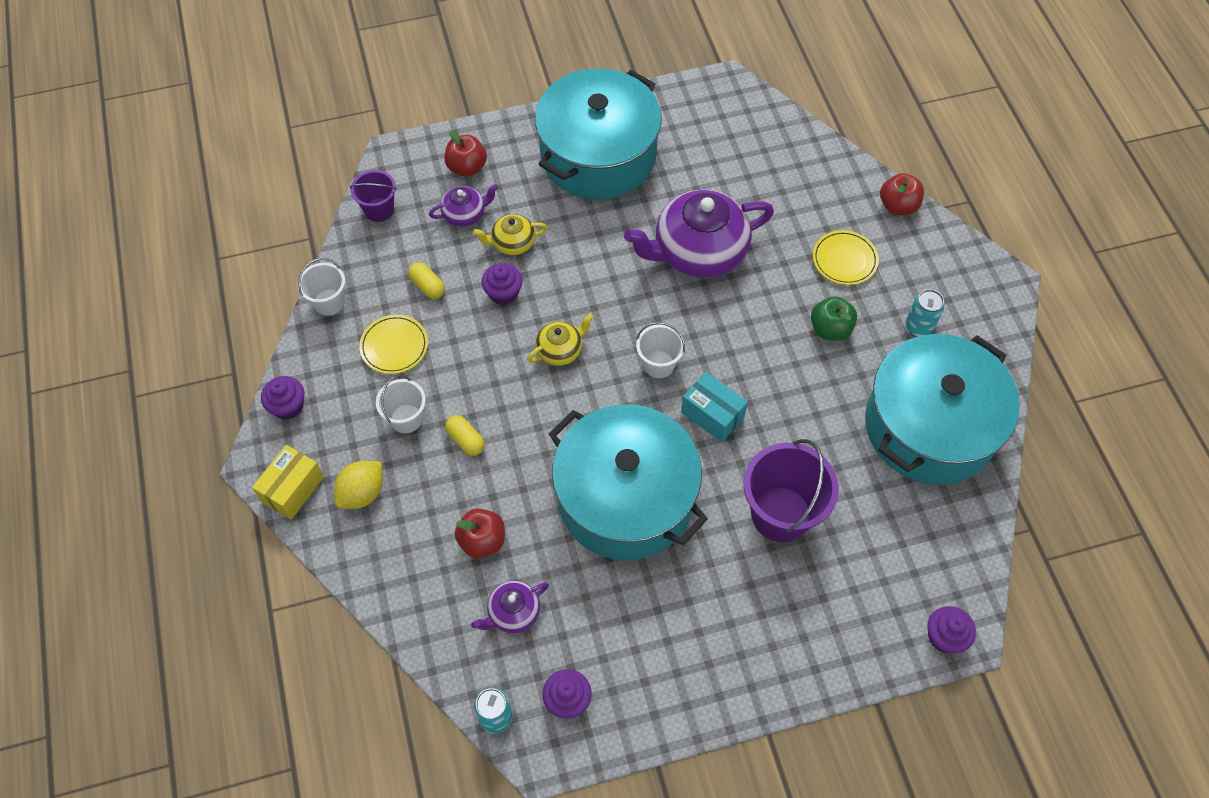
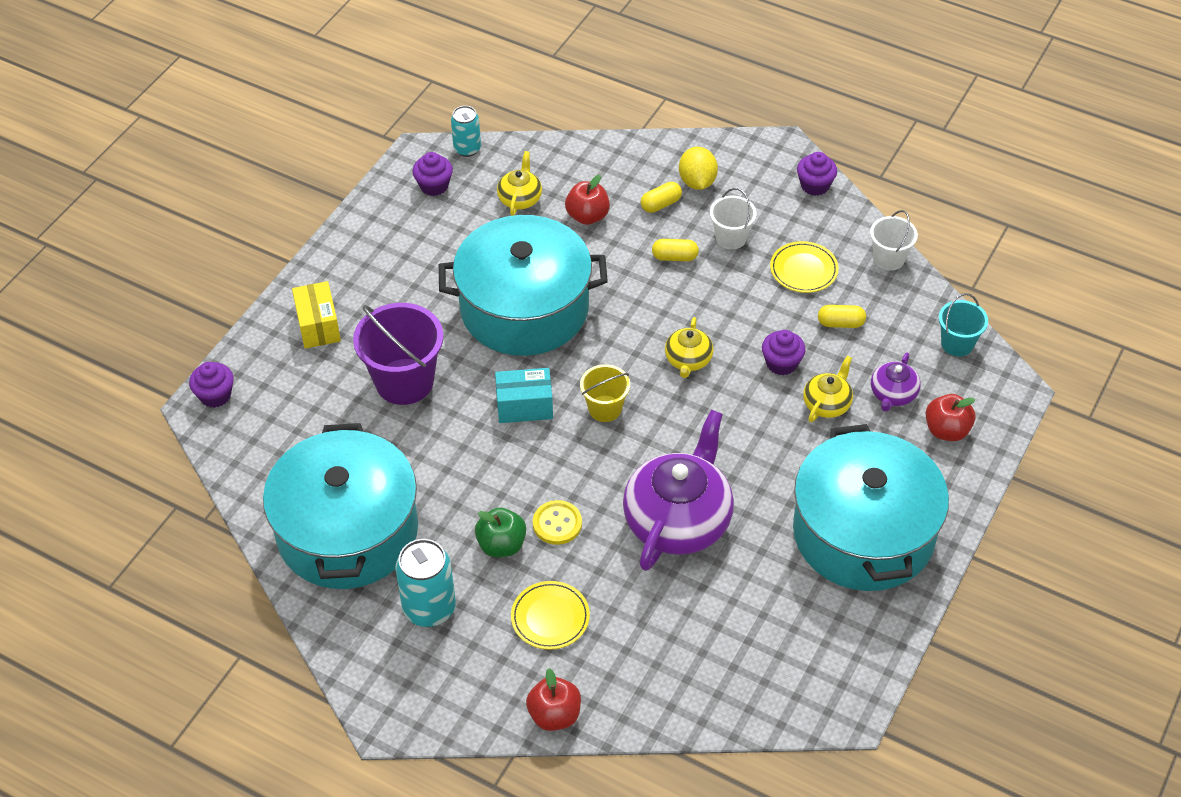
camera: 135 degrees right, 10 degrees down
yellow box [252,445,324,519] -> yellow box moved to [292,281,341,349]
purple bucket [350,170,397,222] -> turquoise bucket [939,293,988,356]
purple teapot [471,581,549,633] -> yellow teapot [497,151,542,216]
white bucket [636,322,685,378] -> yellow bucket [580,364,630,422]
turquoise can [905,289,944,337] -> turquoise can [395,539,456,627], size x1.59
none -> yellow button [533,500,582,545]
none -> yellow capsule [641,182,682,213]

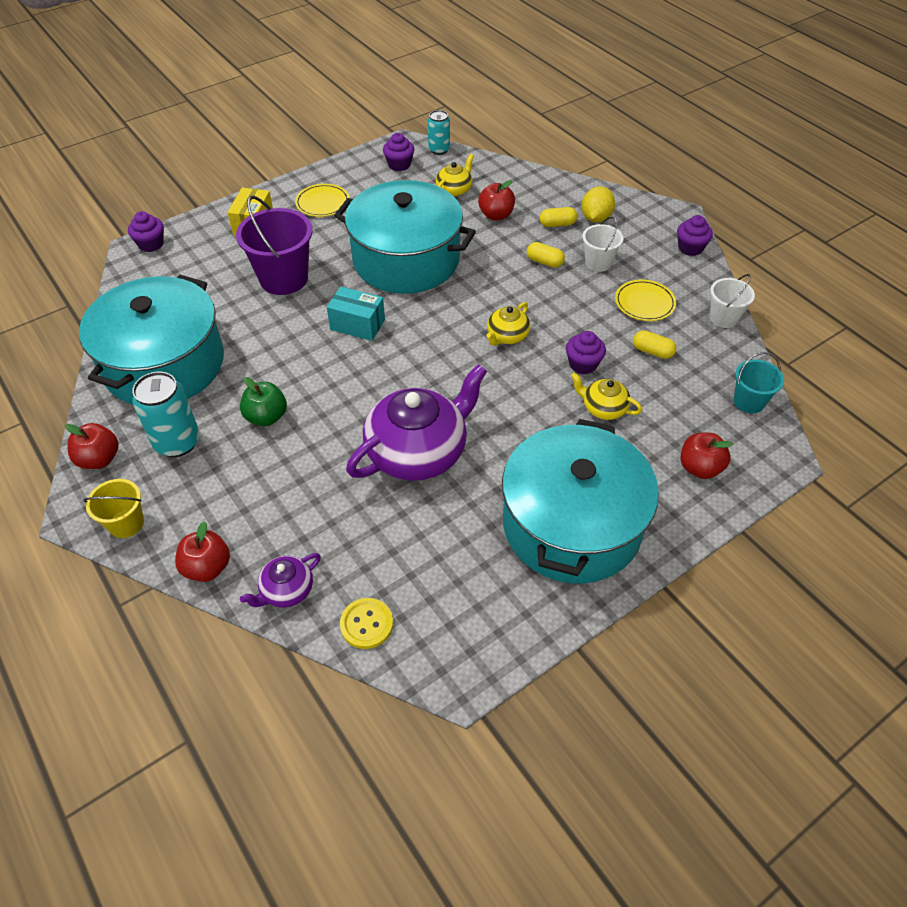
camera: 25 degrees right, 0 degrees up
yellow plate [511,581,590,650] -> yellow plate moved to [295,184,349,217]
yellow button [533,500,582,545] -> yellow button moved to [340,598,393,649]
yellow bucket [580,364,630,422] -> yellow bucket moved to [83,479,144,538]
yellow teapot [803,356,853,422] -> yellow teapot turned 120 degrees counterclockwise [571,372,642,420]
purple teapot [871,352,921,412] -> purple teapot moved to [240,553,321,608]
none -> red apple [65,423,119,469]

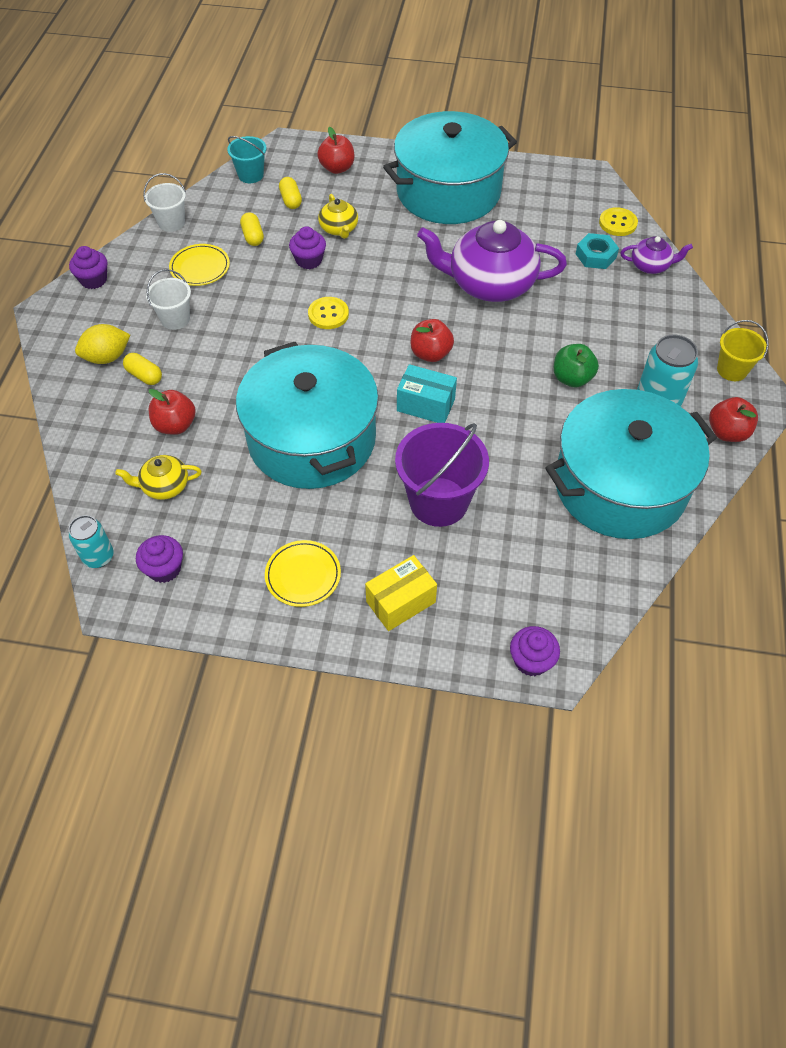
camera: 135 degrees left, 5 degrees up
red apple [175,521,230,582] -> red apple moved to [411,319,454,362]
turquoise box [327,287,385,341] -> turquoise box turned 45 degrees counterclockwise [397,364,457,423]
yellow teapot [487,302,530,346] -> yellow button [308,297,349,329]
yellow capsule [527,242,565,268] -> yellow capsule moved to [279,177,302,209]
none -> turquoise nut [576,233,619,269]

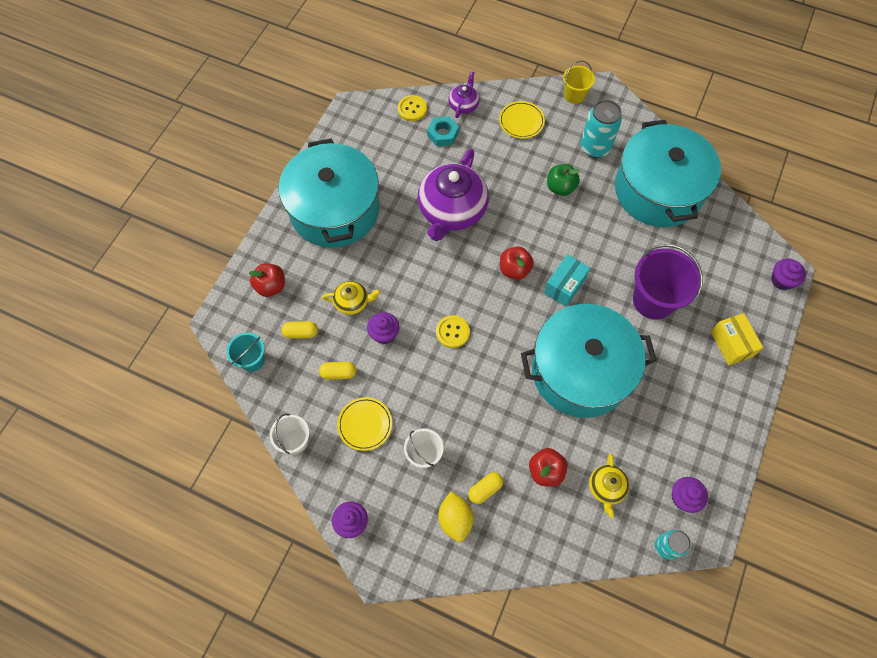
camera: 75 degrees left, 10 degrees up
yellow plate [265,540,341,607] -> yellow plate moved to [499,101,545,139]
red apple [709,397,758,442] -> none

